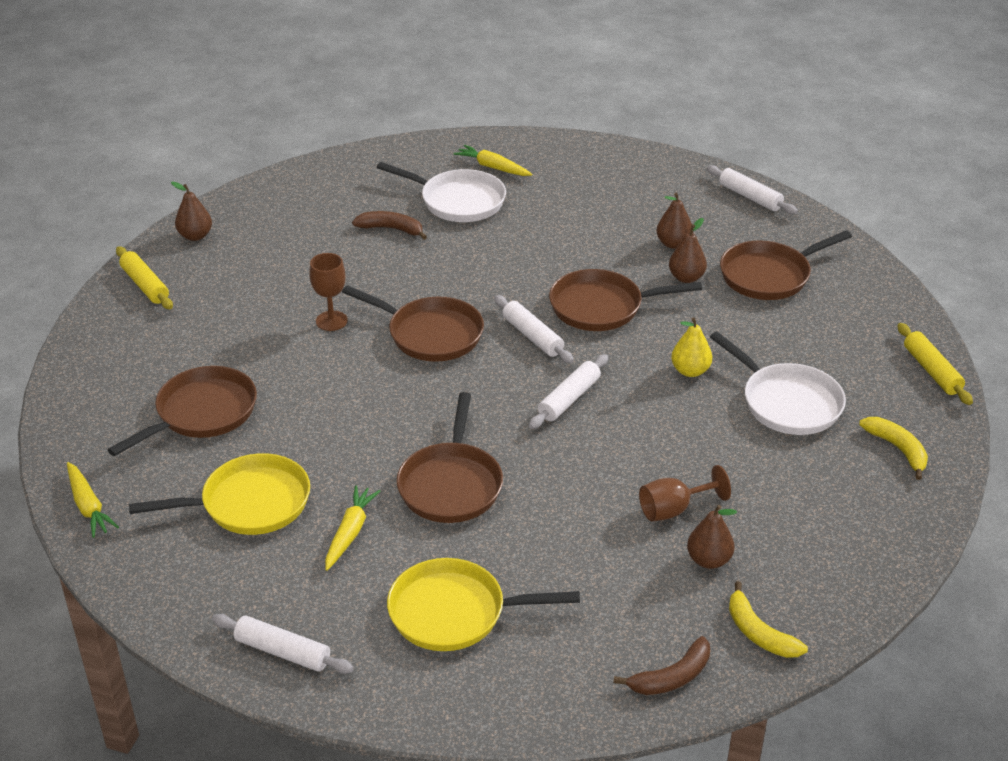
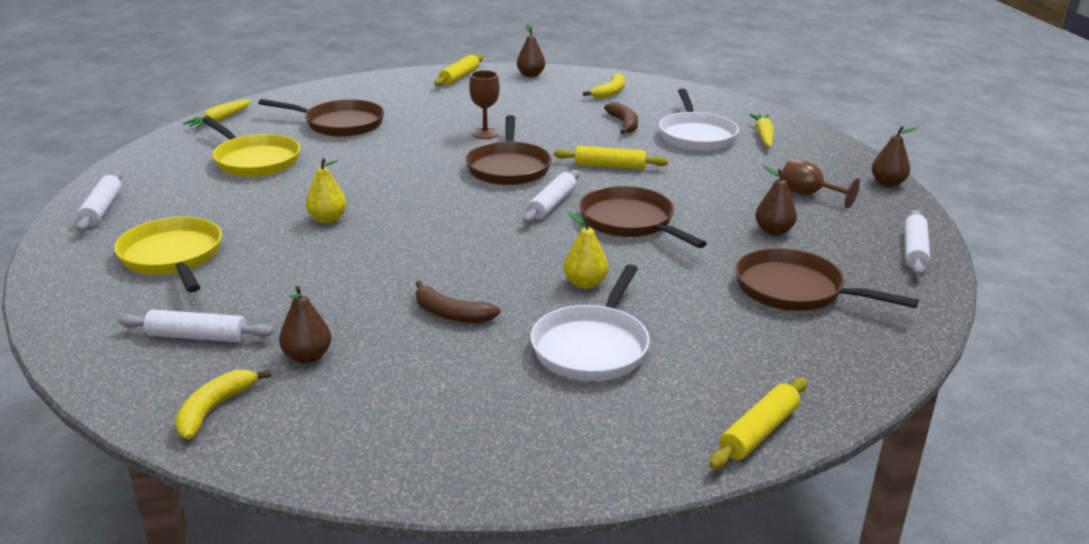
camera: 60 degrees right, 10 degrees down
yellow carrot [325,485,380,571] -> none
brown pan [396,392,503,523] -> yellow pear [306,158,347,224]
white rolling pin [529,354,608,429] -> white rolling pin moved to [119,309,274,342]
brown banana [613,636,710,695] -> brown banana moved to [416,281,501,323]
brown goblet [639,465,731,521] -> brown goblet moved to [782,158,860,208]
brown pear [669,218,707,283] -> brown pear moved to [872,126,918,187]
yellow banana [859,417,928,480] -> yellow banana moved to [583,73,625,99]
none -> yellow rolling pin [554,146,668,170]

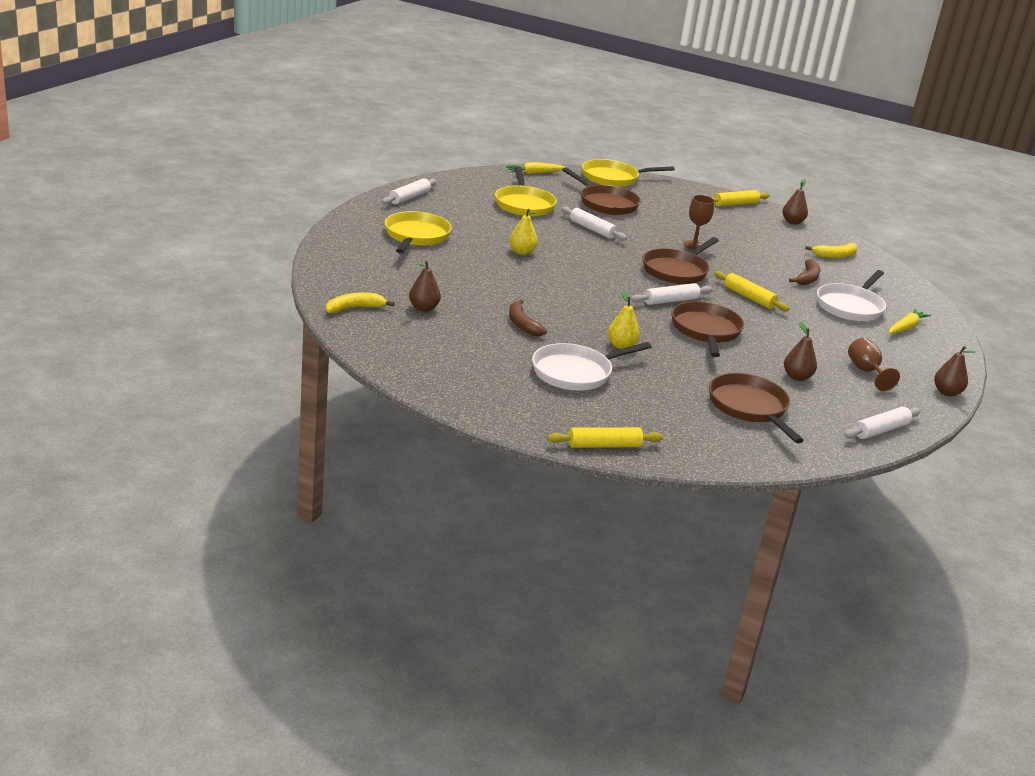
camera: 35 degrees right, 0 degrees up
white rolling pin [119,309,274,342] -> white rolling pin moved to [561,207,627,240]
none -> yellow pan [582,159,675,187]

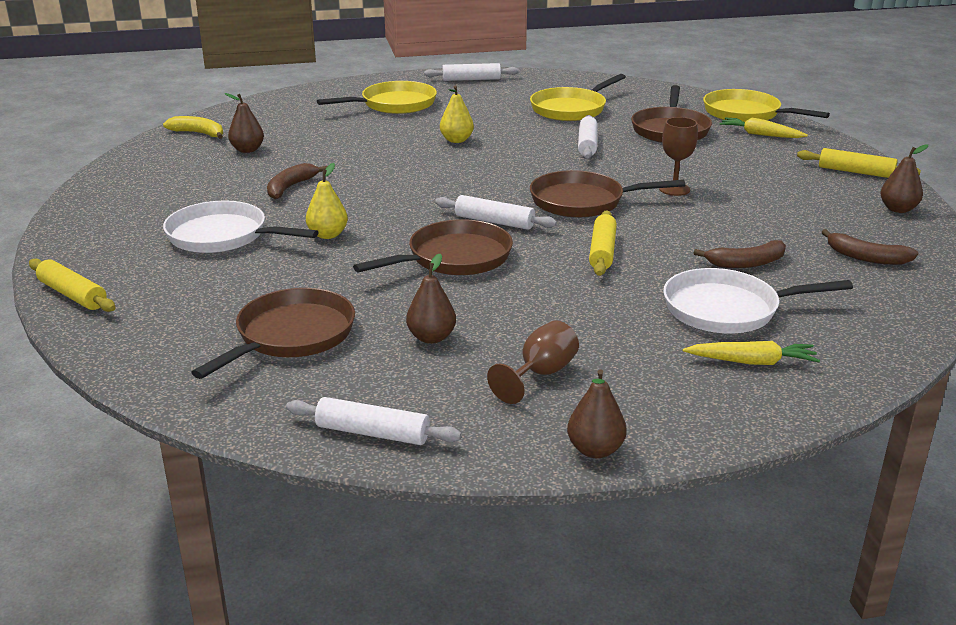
camera: 55 degrees right, 0 degrees up
yellow carrot [506,162,565,174] -> yellow carrot moved to [719,118,808,138]
yellow banana [805,243,857,258] -> brown banana [821,229,918,265]

